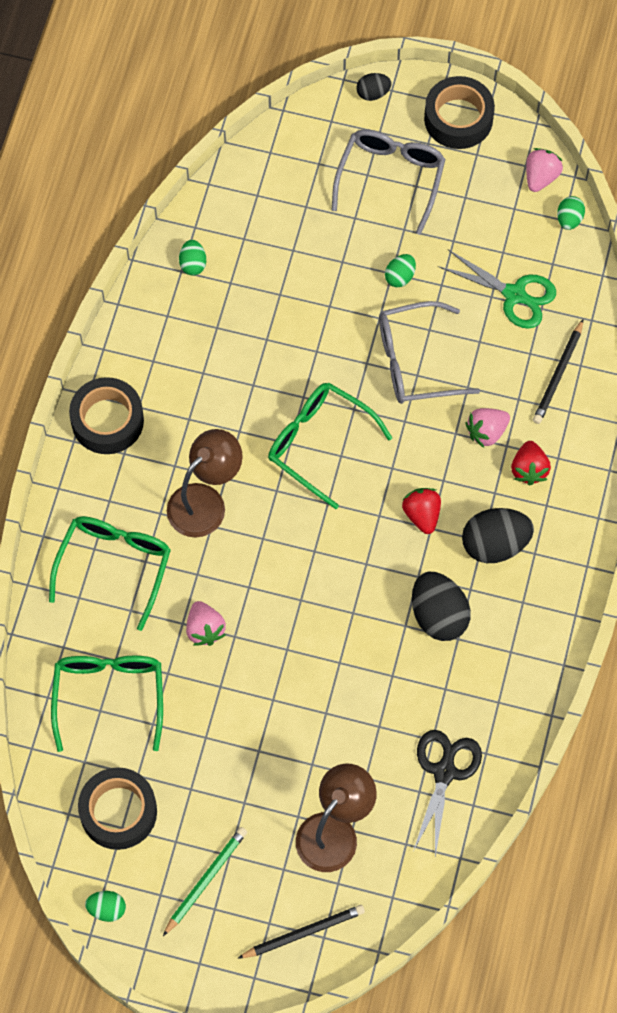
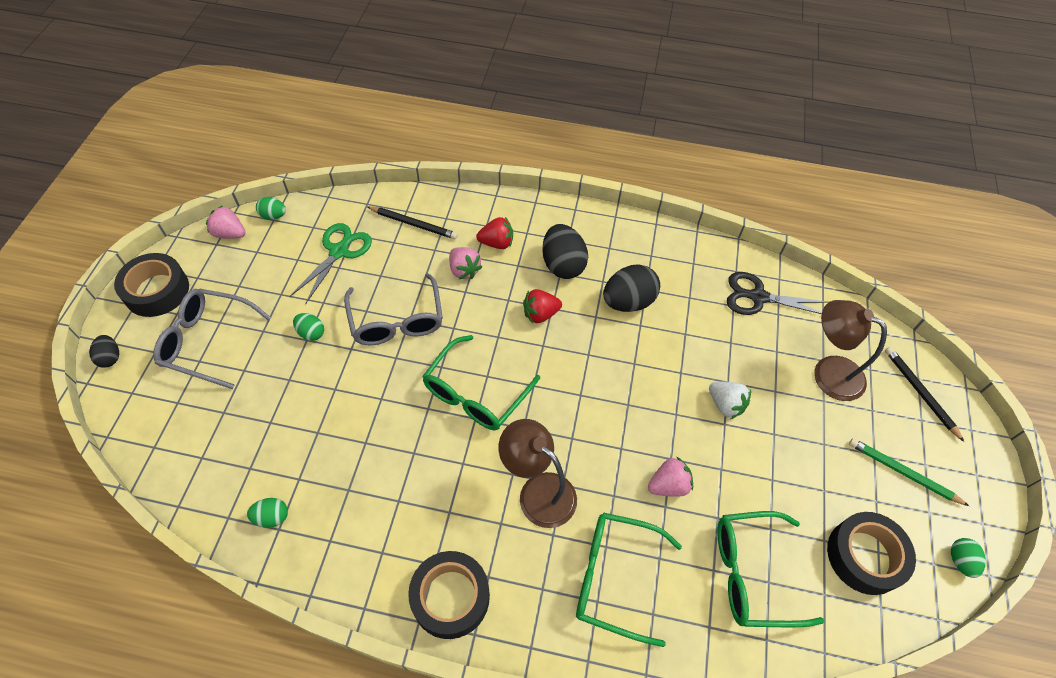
camera: 95 degrees left, 10 degrees down
none -> white strawberry [709,382,751,419]

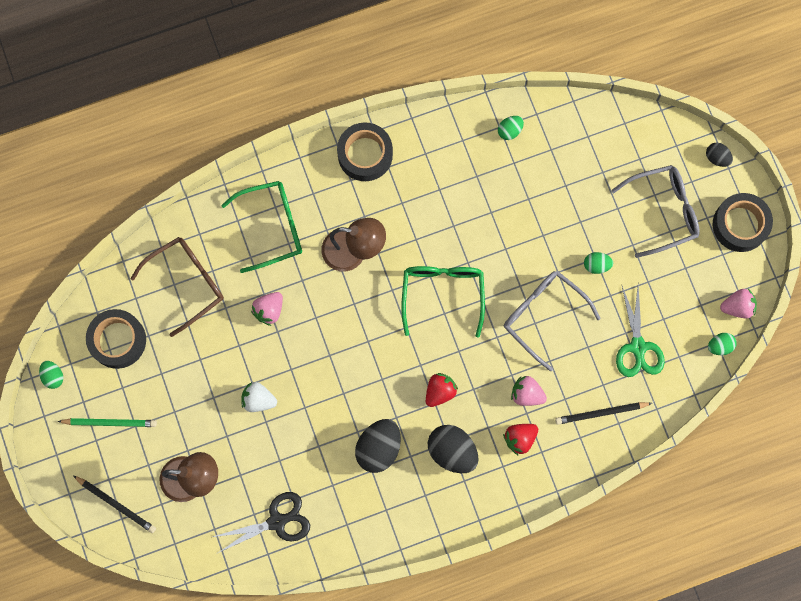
camera: 150 degrees right, 20 degrees up
green glasses [717,511,825,627] -> brown glasses [130,237,224,337]

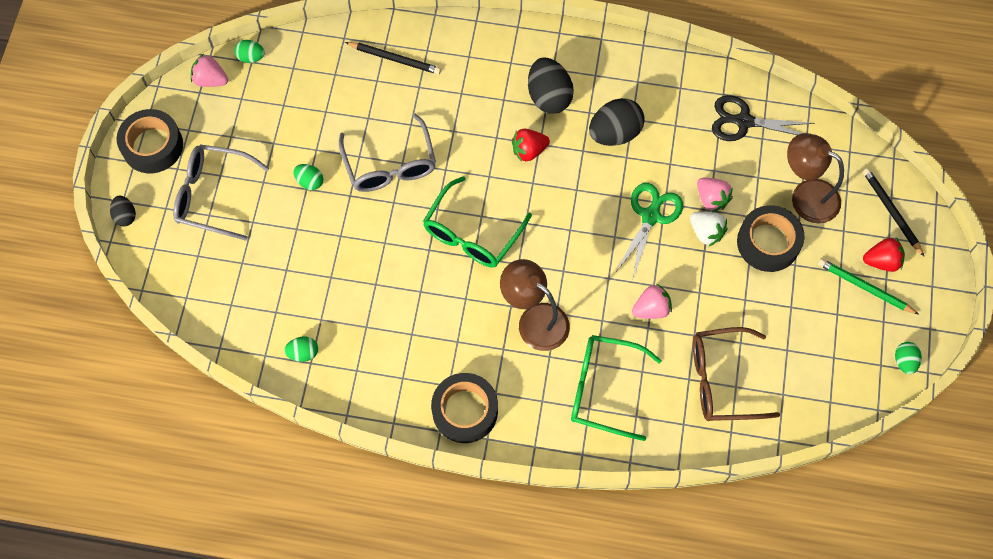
camera: 150 degrees left, 10 degrees down
black tape [86,309,146,369] -> black tape moved to [737,205,805,272]
red strawberry [503,424,538,456] -> red strawberry moved to [863,238,905,272]
pink strawberry [511,376,547,406] -> pink strawberry moved to [697,178,733,212]
green scissors [616,284,665,377] -> green scissors moved to [615,183,683,278]

